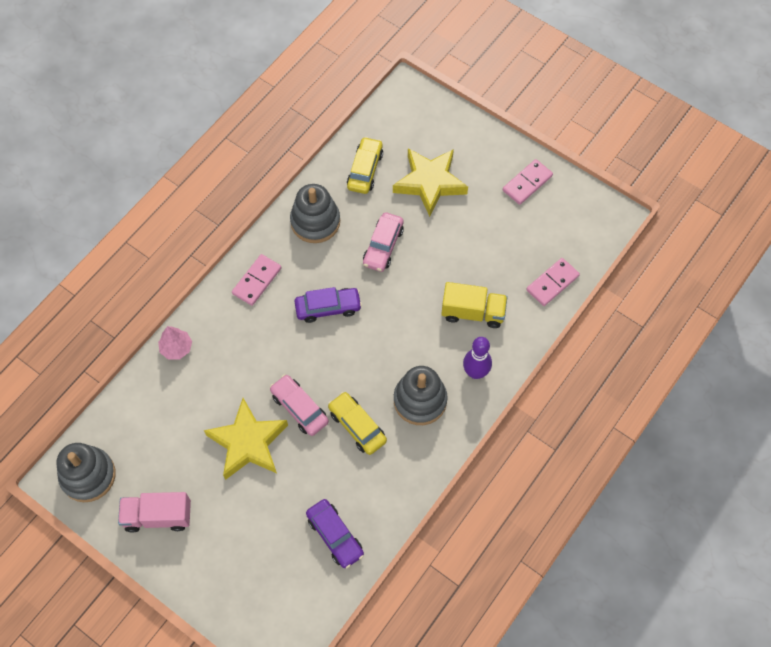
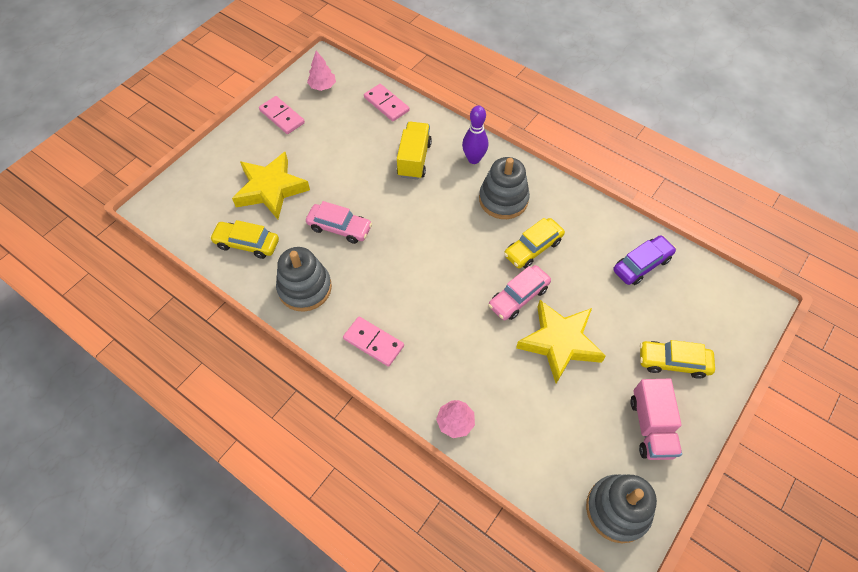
camera: 90 degrees left, 5 degrees down
purple car [294,287,362,323] -> none
none -> pink tree [307,51,336,91]
none -> yellow car [640,340,715,379]

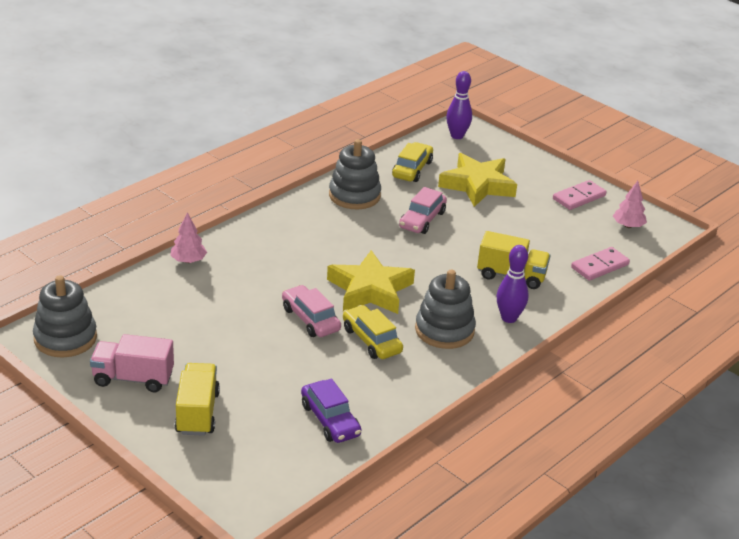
camera: 95 degrees right, 25 degrees down
pink domino [343,317,404,367] -> none
yellow star [516,300,606,384] -> yellow star moved to [327,250,415,314]
yellow car [640,340,715,379] -> yellow truck [175,363,220,436]
none -> purple bowling pin [446,71,472,139]

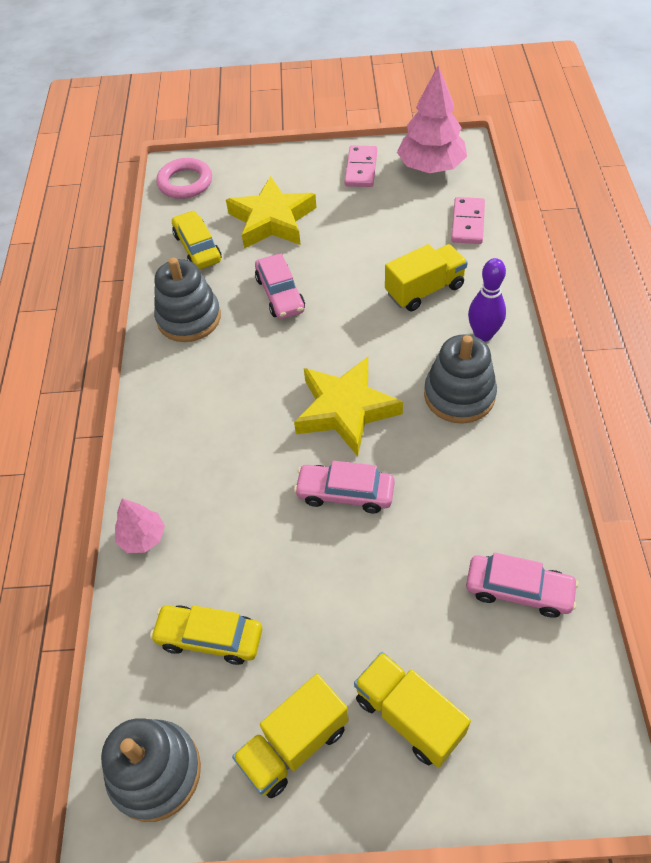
camera: 40 degrees left, 20 degrees up
pink truck [90,334,174,392] -> yellow truck [232,674,349,798]
purple car [301,378,361,443] -> pink car [466,553,579,618]
yellow car [343,305,403,359] -> yellow car moved to [150,605,262,665]
purple bowling pin [446,71,472,139] -> pink ring [156,158,212,199]
pink tree [613,181,647,228] -> pink tree [397,66,467,173], size x1.88

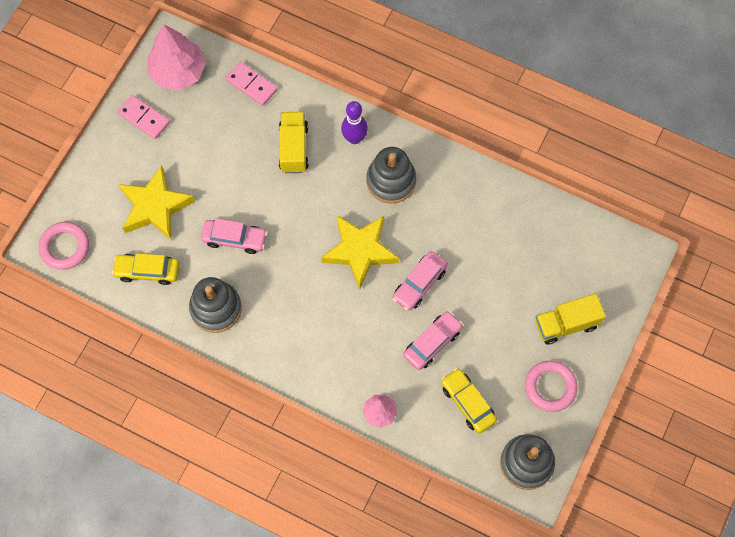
camera: 65 degrees left, 15 degrees up
yellow car [150,605,262,665] -> yellow car turned 105 degrees clockwise [441,368,497,433]
yellow truck [232,674,349,798] -> pink ring [525,361,578,412]
pink car [466,553,579,618] -> pink car moved to [403,311,463,370]

